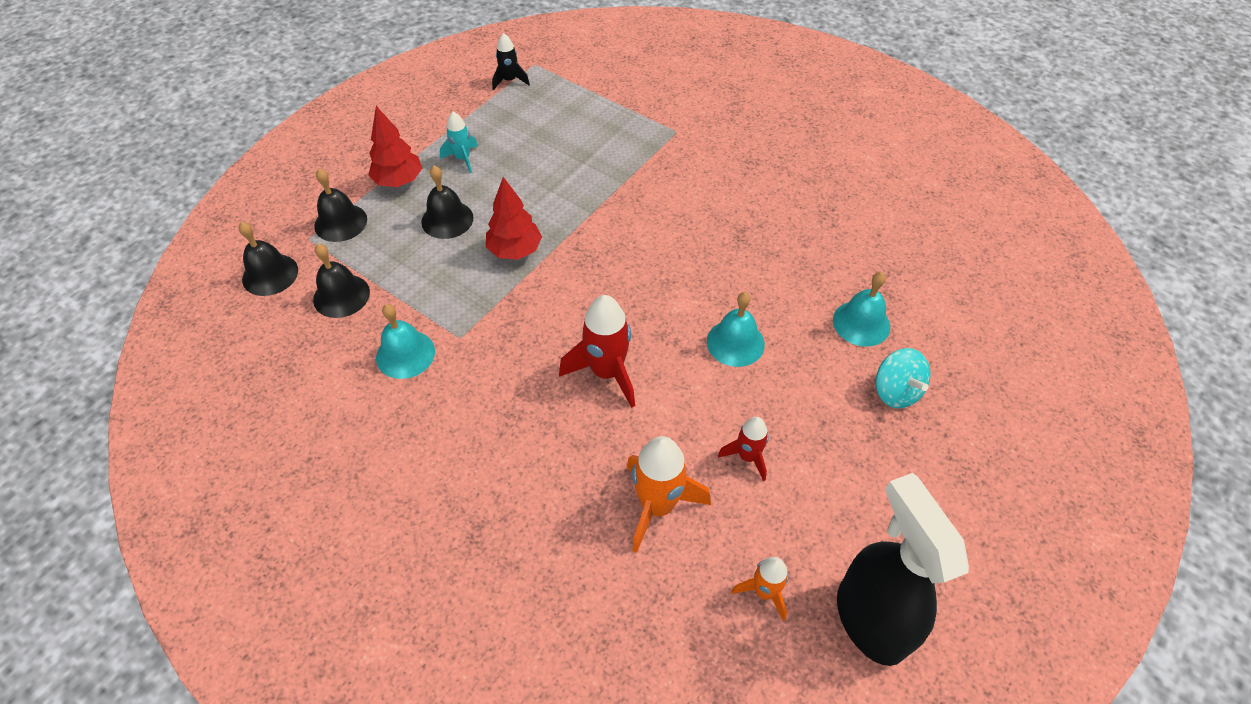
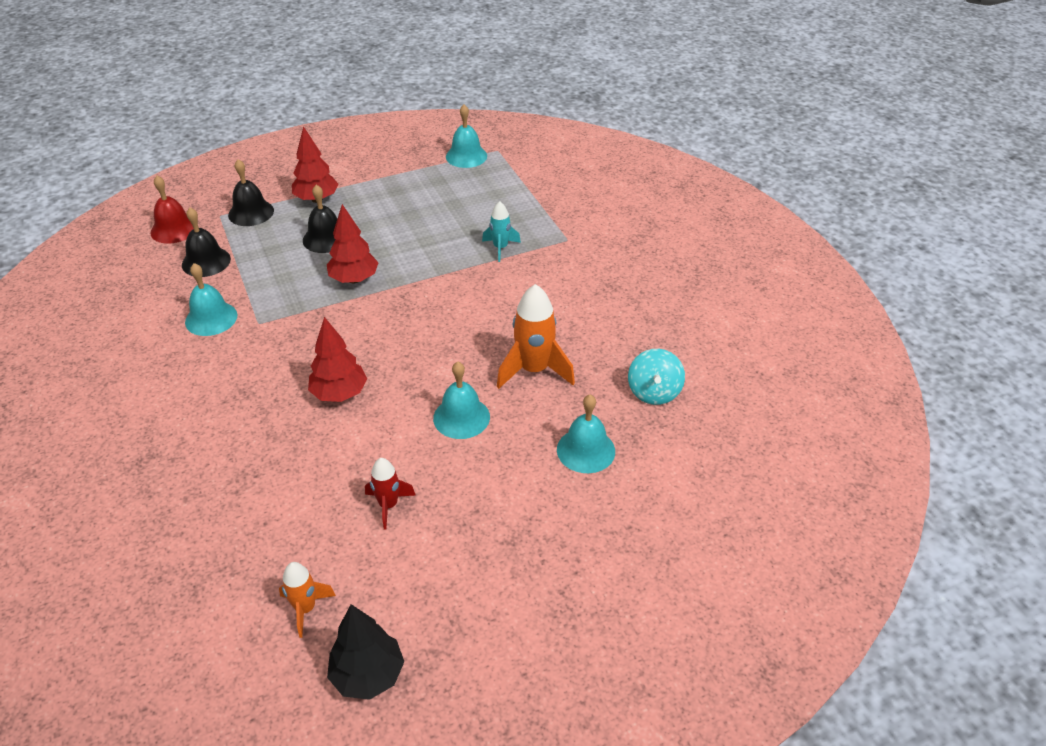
camera: 30 degrees right, 10 degrees down
black bell [239,222,298,296] -> red bell [150,176,194,243]
turquoise rocket [440,112,478,173] -> turquoise rocket moved to [482,201,521,262]
black rocket [492,33,530,90] -> turquoise bell [446,105,487,168]
red rocket [559,295,635,408] -> red tree [308,317,367,402]
orange rocket [626,436,711,553] -> orange rocket moved to [497,284,575,389]
black spray bottle [837,473,969,666] -> black tree [327,604,404,700]
turquoise spinning top [876,348,931,408] -> turquoise spinning top moved to [628,349,685,405]

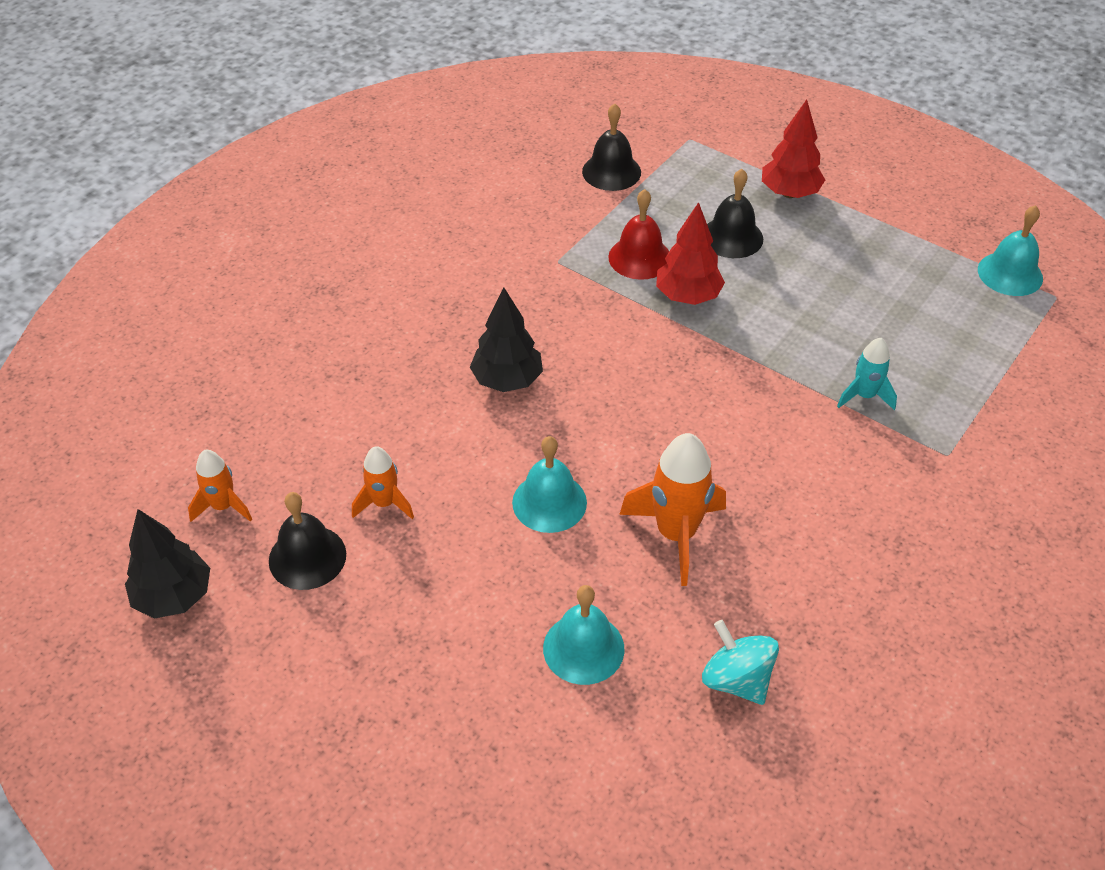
camera: 60 degrees right, 5 degrees up
red bell [150,176,194,243] -> red bell moved to [608,189,669,280]
turquoise bell [185,263,237,336] -> none
black bell [228,159,274,226] -> black bell moved to [269,492,346,590]
red tree [308,317,367,402] -> black tree [470,287,543,392]
red rocket [365,458,416,530] -> orange rocket [352,446,414,519]
turquoise spinning top [628,349,685,405] -> turquoise spinning top turned 75 degrees clockwise [702,620,779,705]

